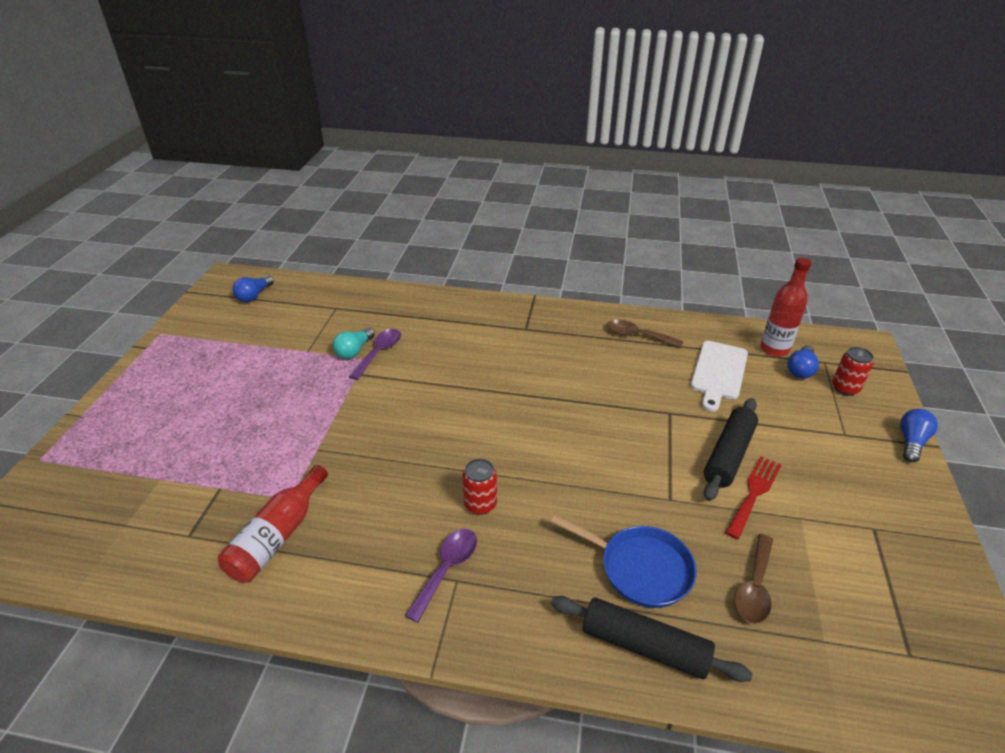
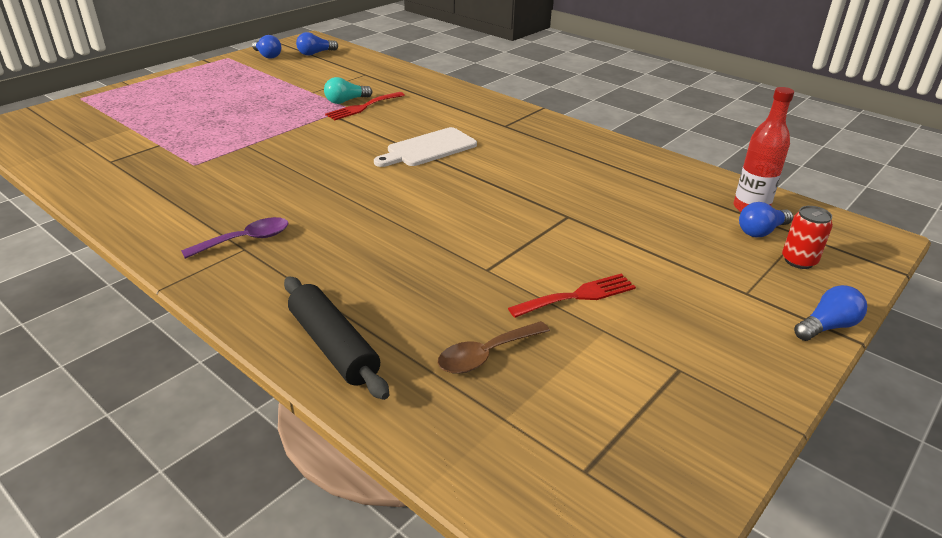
camera: 30 degrees right, 5 degrees down
red bottle [218,465,328,583] -> none
purple spoon [349,329,401,380] -> red fork [325,92,405,120]
red can [462,459,497,515] -> none
blue pan [550,514,697,608] -> none
brown spoon [607,320,683,348] -> none
white cutting board [691,341,748,412] -> white cutting board moved to [374,127,477,167]
black rolling pin [704,398,758,501] -> none
none -> blue light bulb [252,35,281,59]

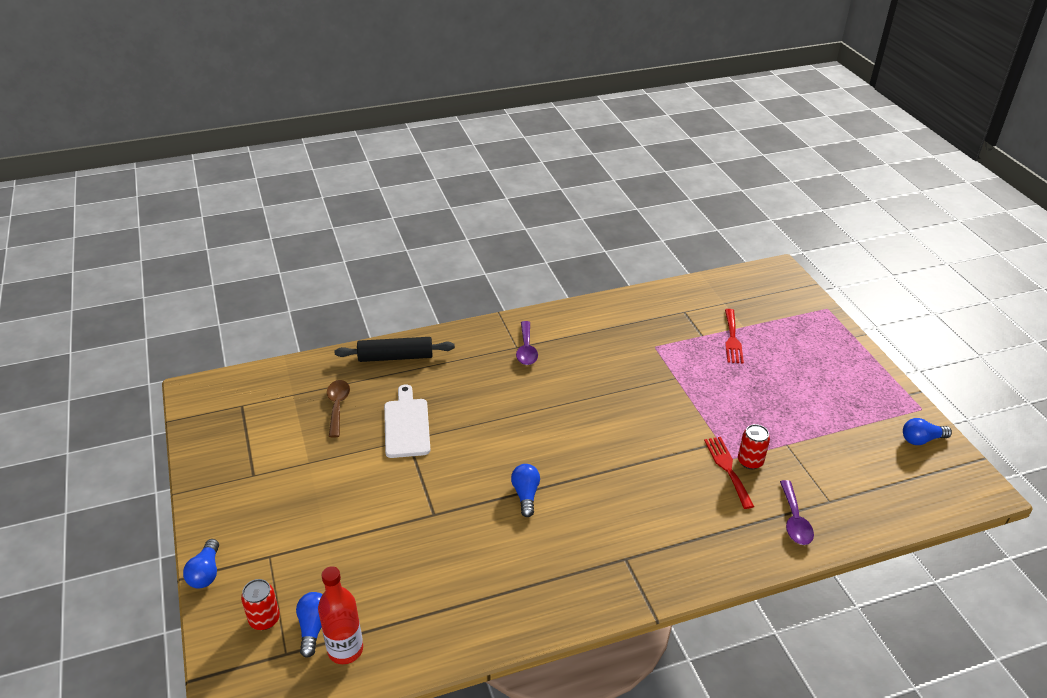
camera: 120 degrees right, 5 degrees up
blue light bulb [296,32,338,56] -> blue light bulb moved to [511,464,540,517]
turquoise light bulb [324,77,372,104] -> red can [738,424,770,469]
white cutting board [374,127,477,167] -> white cutting board moved to [384,384,431,458]
red fork [508,273,636,318] -> red fork moved to [725,309,744,364]
none -> purple spoon [780,480,814,545]

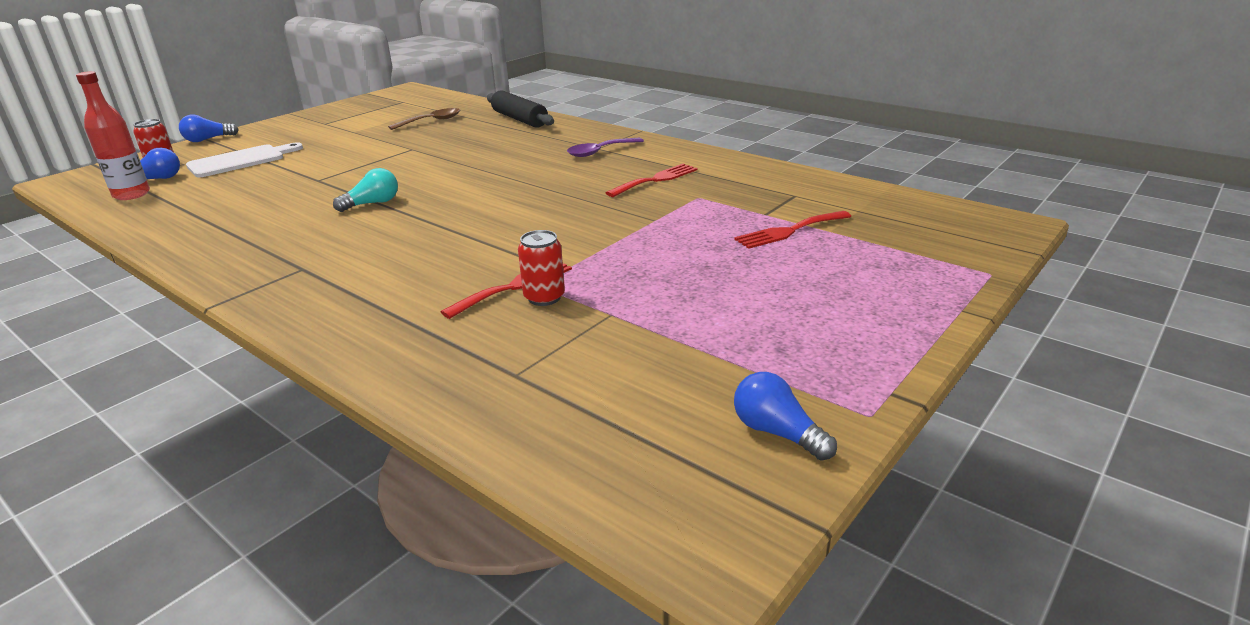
camera: 60 degrees right, 10 degrees down
white cutting board [384,384,431,458] -> white cutting board moved to [186,142,303,177]
blue light bulb [511,464,540,517] -> turquoise light bulb [333,168,398,212]
purple spoon [780,480,814,545] -> none
none -> red fork [606,164,698,197]

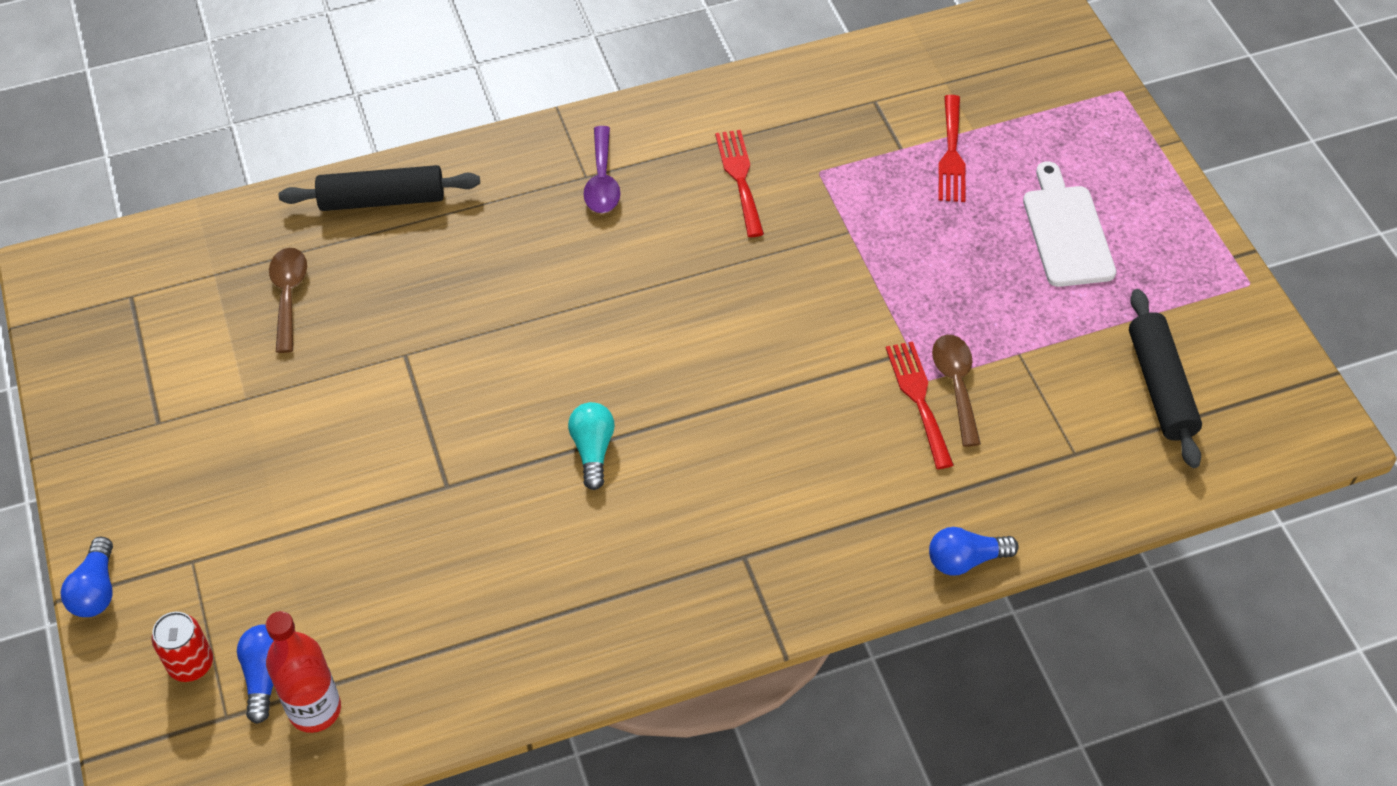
camera: 60 degrees left, 25 degrees up
white cutting board [186,142,303,177] -> white cutting board moved to [1023,161,1116,287]
red can [518,230,565,306] -> brown spoon [932,335,981,447]
blue light bulb [734,372,837,461] -> blue light bulb moved to [929,527,1019,575]
none -> black rolling pin [1129,289,1202,468]

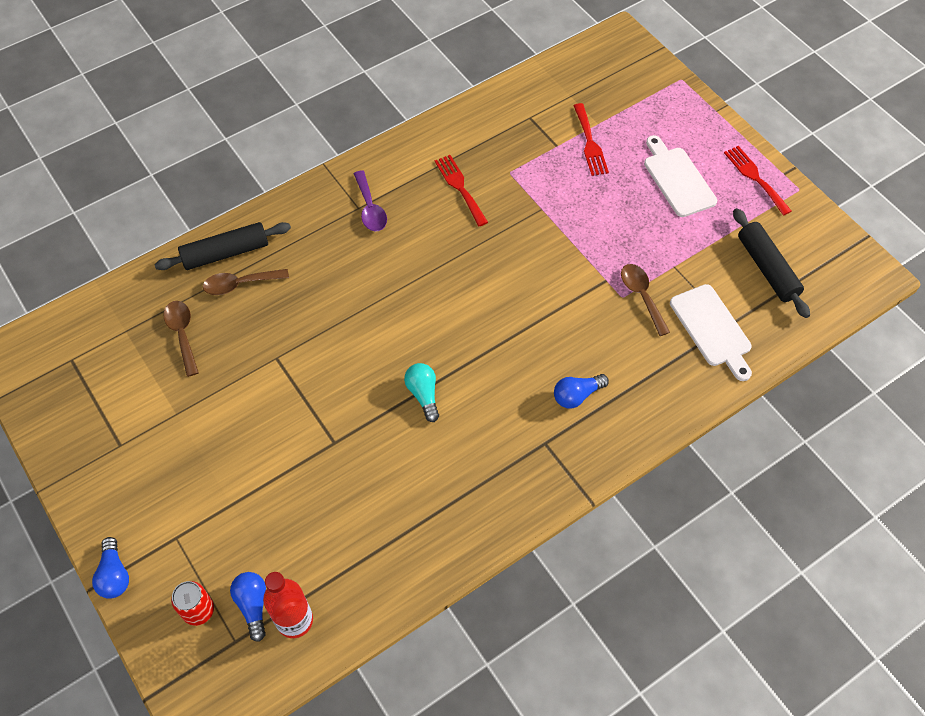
camera: 15 degrees left, 5 degrees up
red fork [886,341,954,469] -> red fork moved to [724,146,792,216]
blue light bulb [929,527,1019,575] -> blue light bulb moved to [554,374,609,408]
none -> brown spoon [203,269,289,295]
none -> white cutting board [670,284,752,381]

